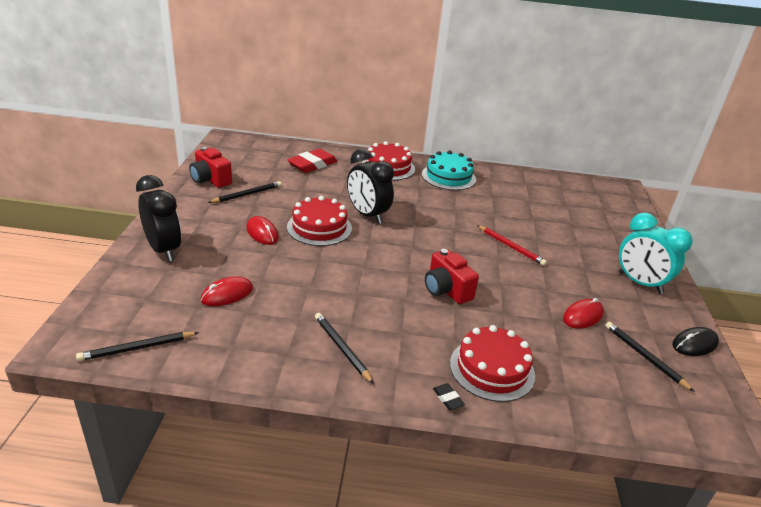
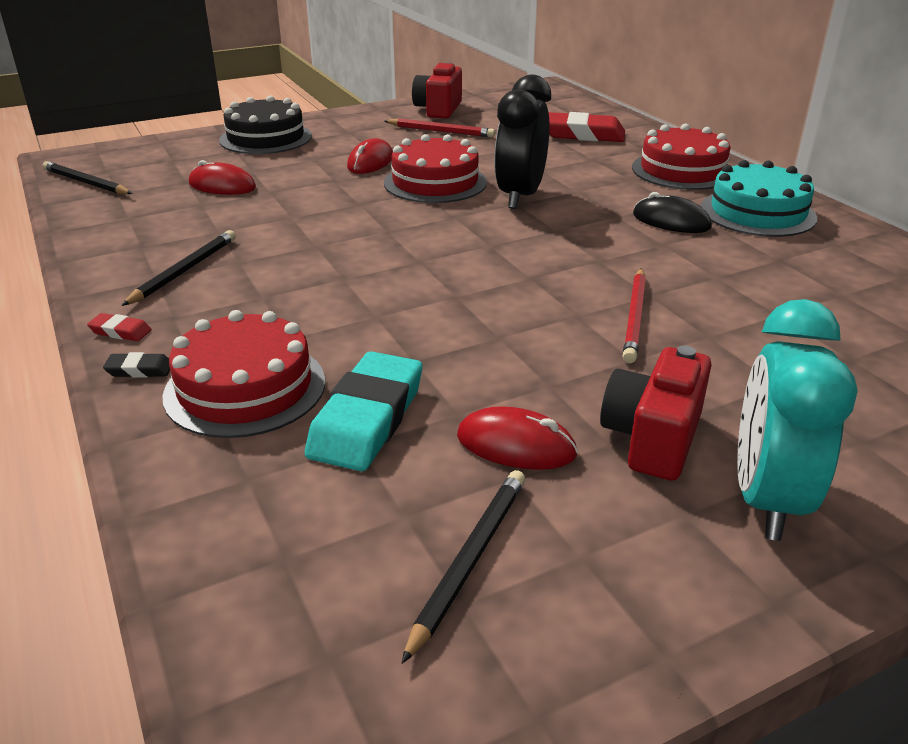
camera: 60 degrees right, 0 degrees up
black clock [136,175,181,261] -> black cake [219,96,312,154]
black pencil [208,181,282,203] -> red pencil [385,118,495,137]
red camera [425,249,479,304] -> red camera moved to [600,345,712,481]
black eraser [433,383,465,410] -> black eraser turned 60 degrees clockwise [103,352,170,378]
black mouse [672,327,719,356] -> black mouse moved to [633,192,712,233]
none -> red eraser [87,313,152,341]
none -> turquoise eraser [305,351,422,471]

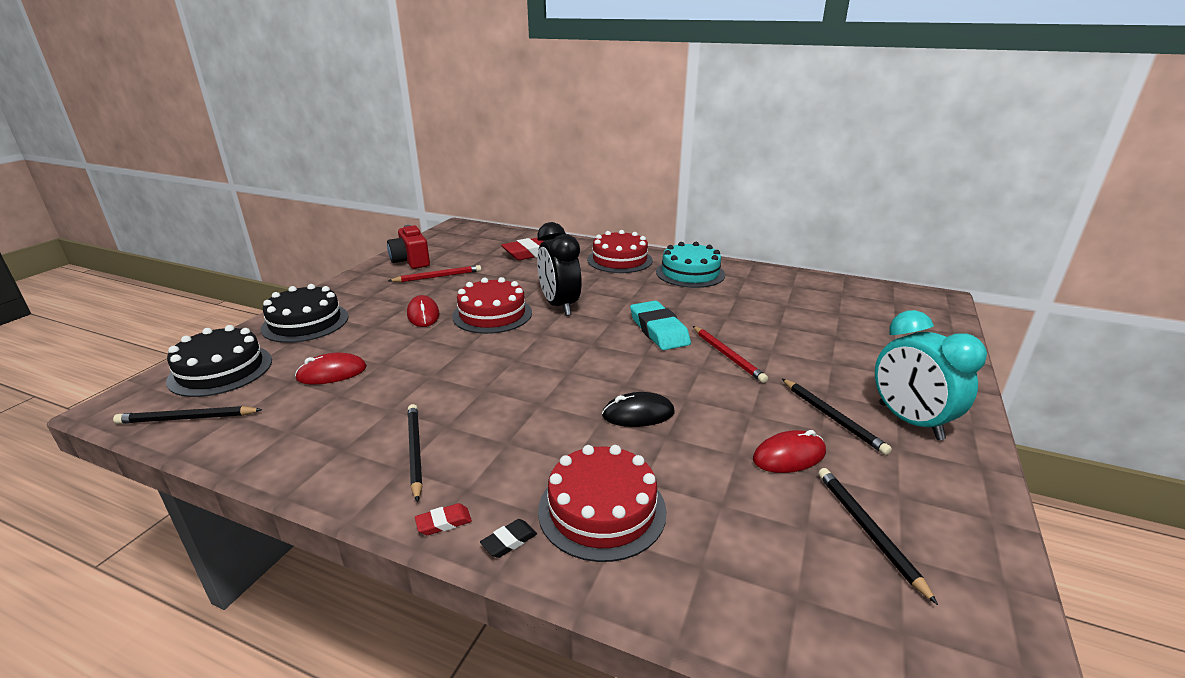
camera: 40 degrees left, 5 degrees down
turquoise eraser [305,351,422,471] -> turquoise eraser moved to [630,301,691,350]
red camera [600,345,712,481] -> black pencil [782,379,892,455]
black mouse [633,192,712,233] -> black mouse moved to [602,392,675,427]
none -> black cake [166,325,272,397]

